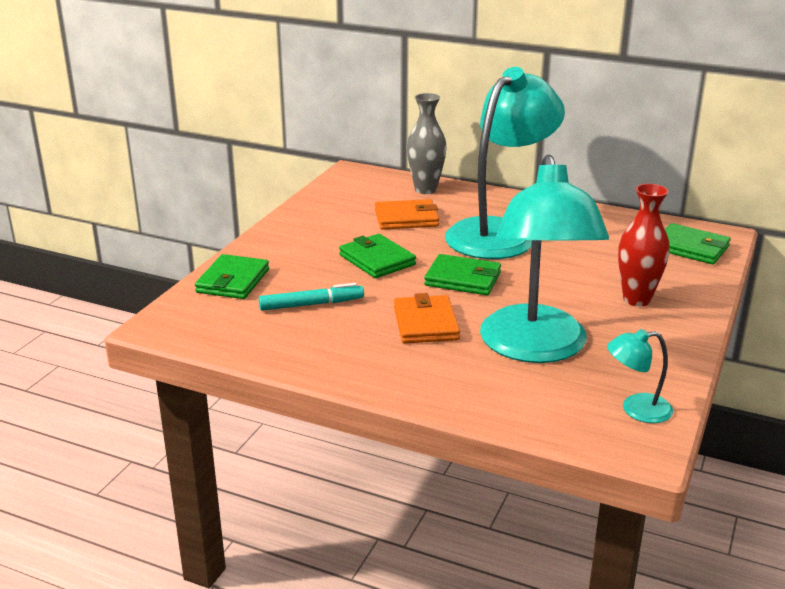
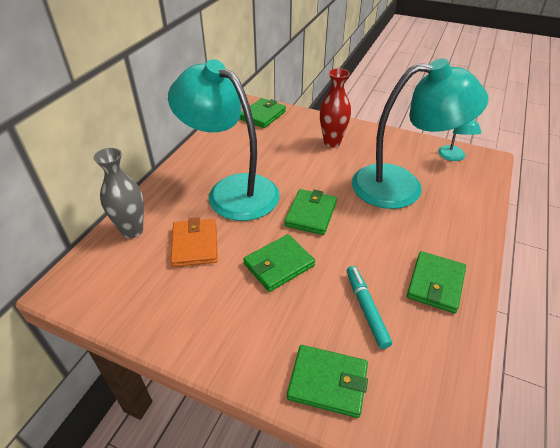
camera: 90 degrees left, 15 degrees up
orange wallet [394,293,460,343] -> none
none -> green wallet [407,251,466,313]

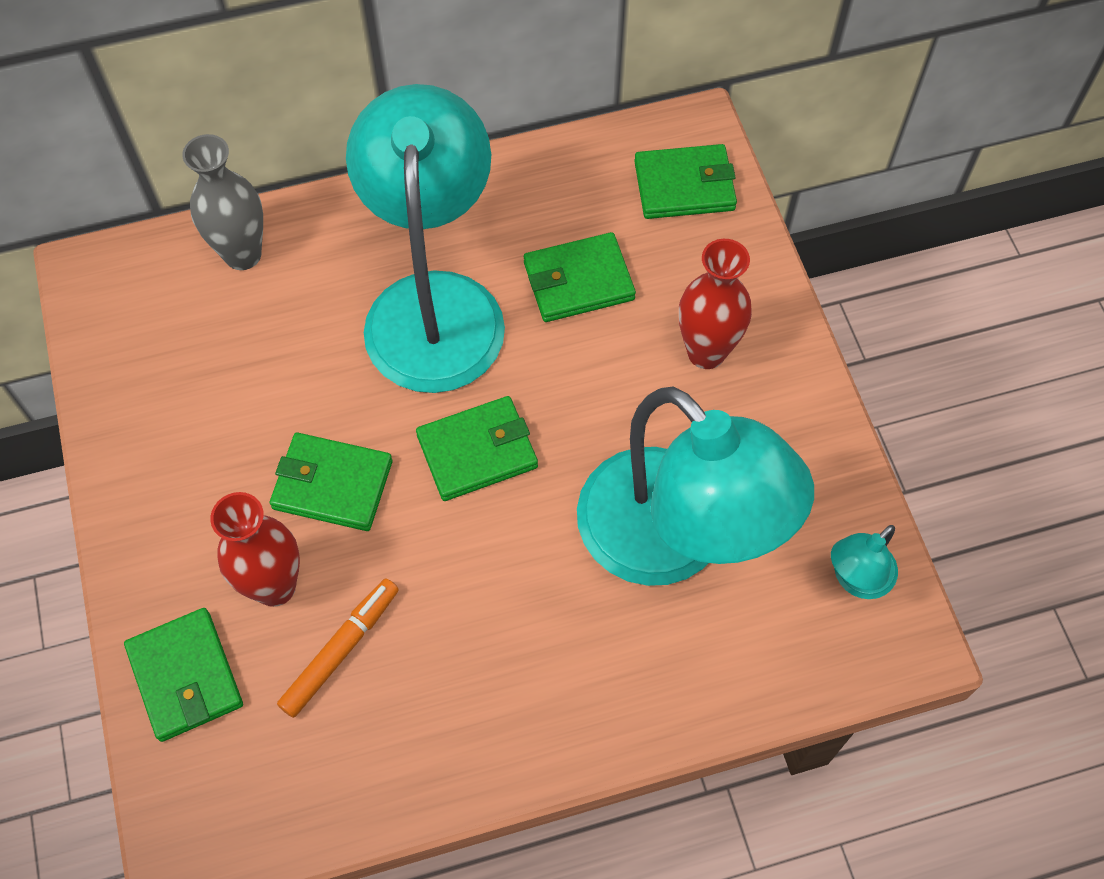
camera: 50 degrees right, 20 degrees up
orange wallet [171,217,218,267] -> none
turquoise marker [347,266,392,349] -> orange marker [277,579,399,718]
green wallet [407,251,466,313] -> green wallet moved to [524,232,636,322]
none -> red vase [210,492,300,607]

